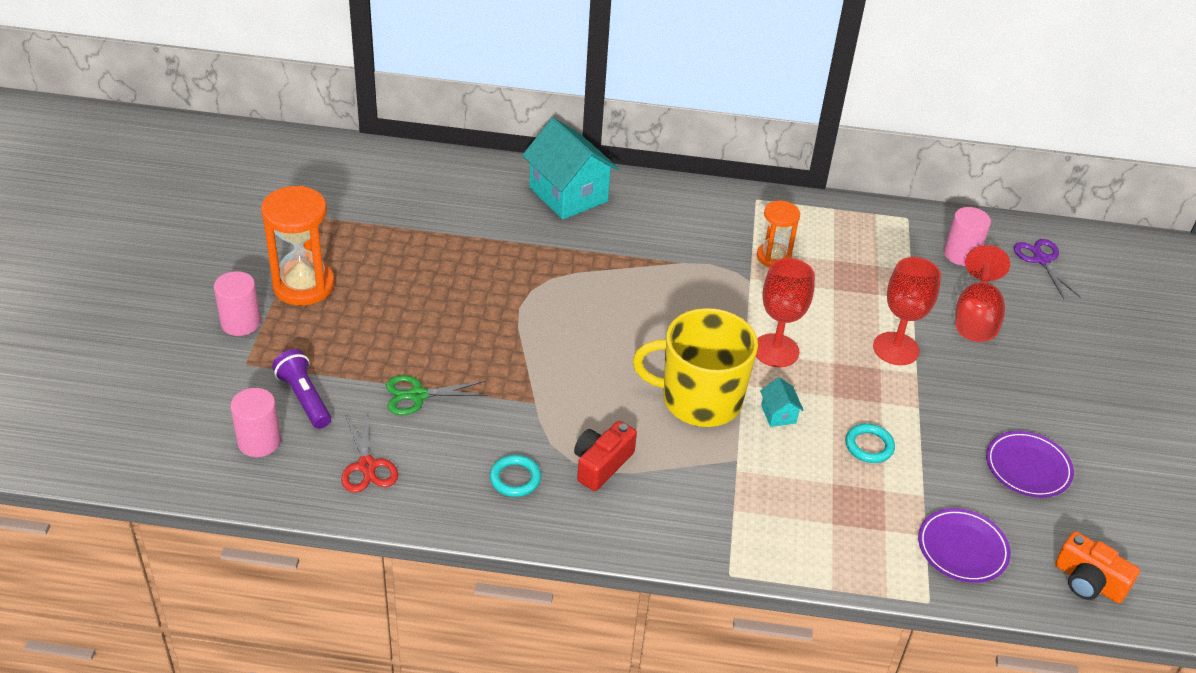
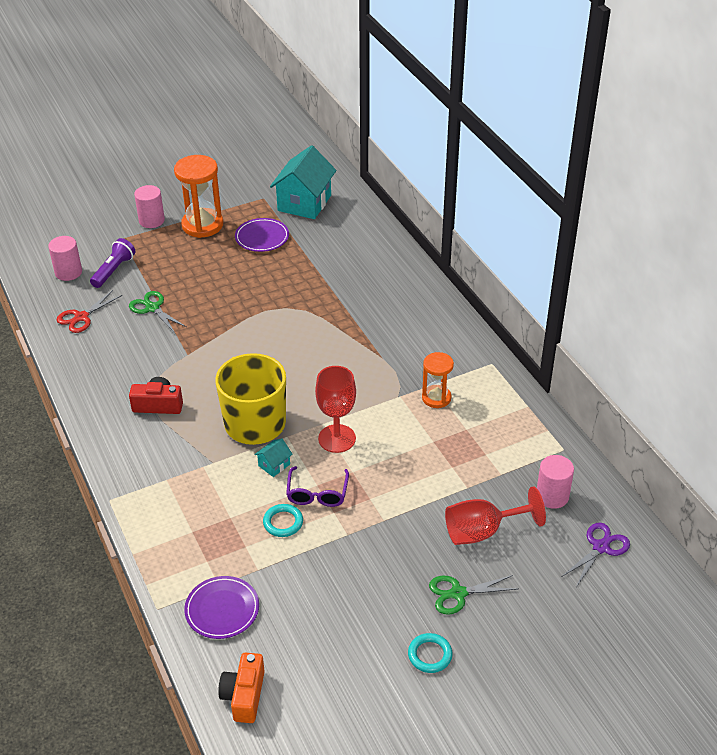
camera: 60 degrees right, 0 degrees up
turquoise ring [490,455,541,497] -> turquoise ring moved to [408,633,453,673]
turquoise house [522,118,619,220] -> turquoise house moved to [270,145,336,219]
red goblet [873,257,941,365] -> none
purple plate [986,431,1074,498] -> purple plate moved to [235,218,289,252]
none -> purple glasses [286,466,349,507]
none -> green scissors [429,575,517,615]

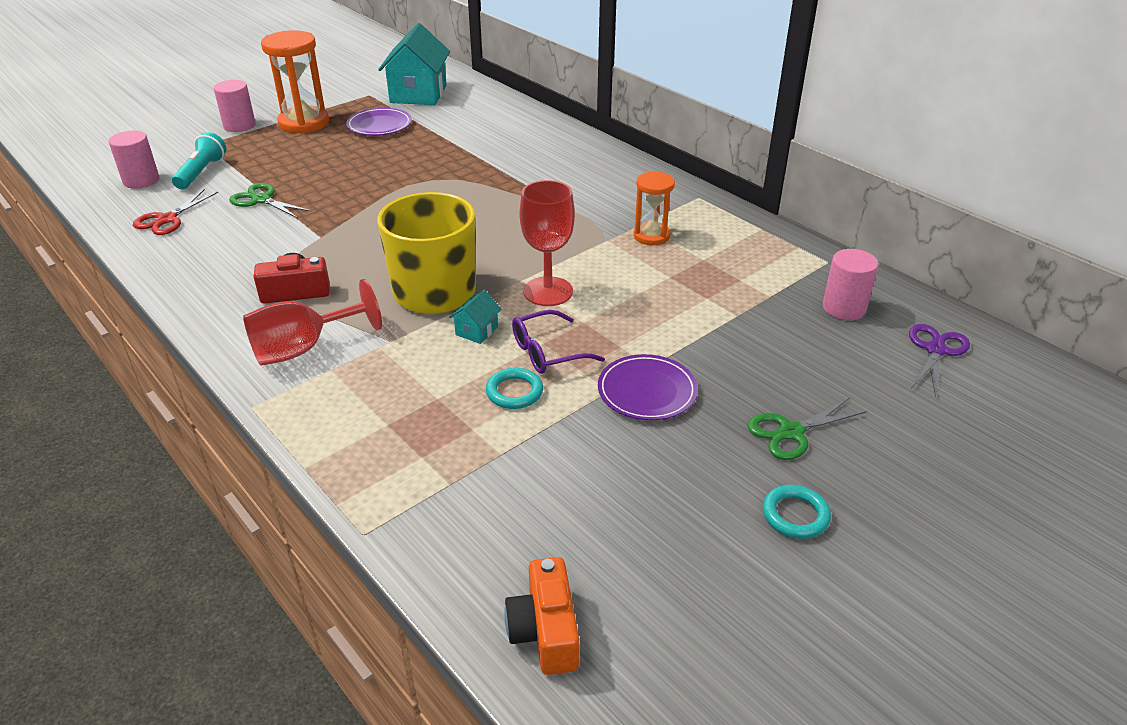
camera: 15 degrees left, 5 degrees down
purple flashlight [90,238,136,288] -> turquoise flashlight [172,132,226,189]
purple plate [184,576,259,639] -> purple plate moved to [598,354,698,420]
purple glasses [286,466,349,507] -> purple glasses turned 75 degrees clockwise [512,310,605,374]
red goblet [445,486,546,545] -> red goblet moved to [243,279,382,366]

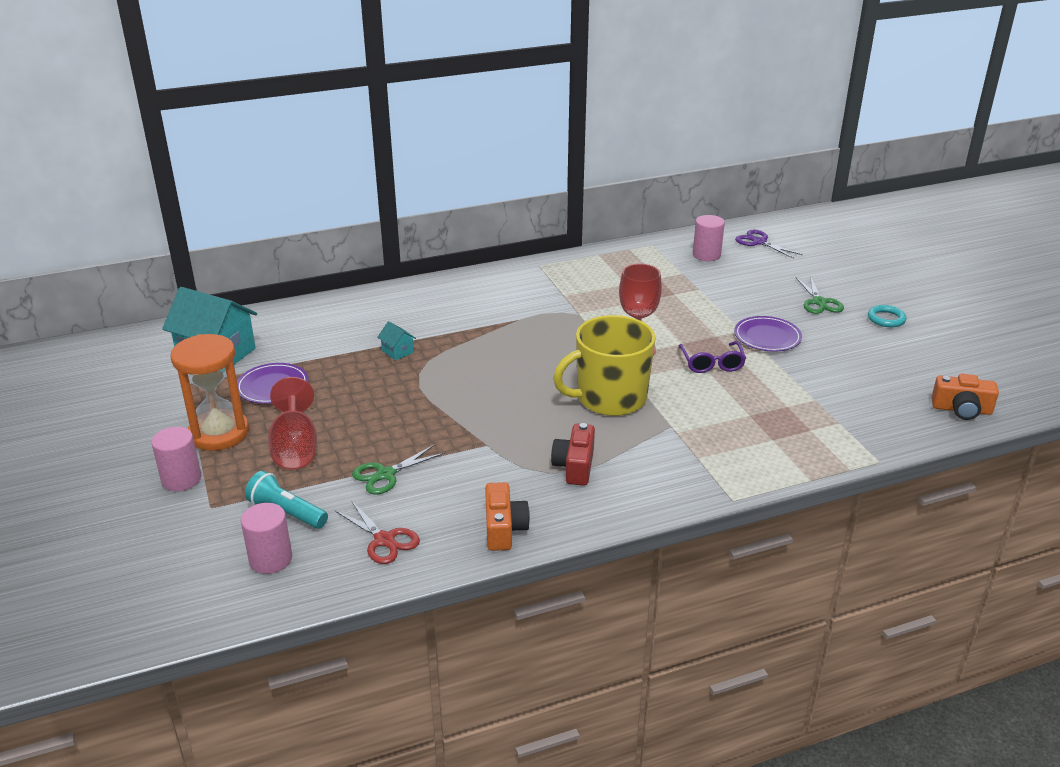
camera: 70 degrees left, 5 degrees down
red goblet [243,279,382,366] -> red goblet moved to [268,377,317,470]
turquoise house [449,289,501,344] -> turquoise house moved to [377,321,416,360]
turquoise ring [486,368,543,409] -> none
orange hourglass [633,171,675,245] -> none
none -> orange camera [485,482,530,551]

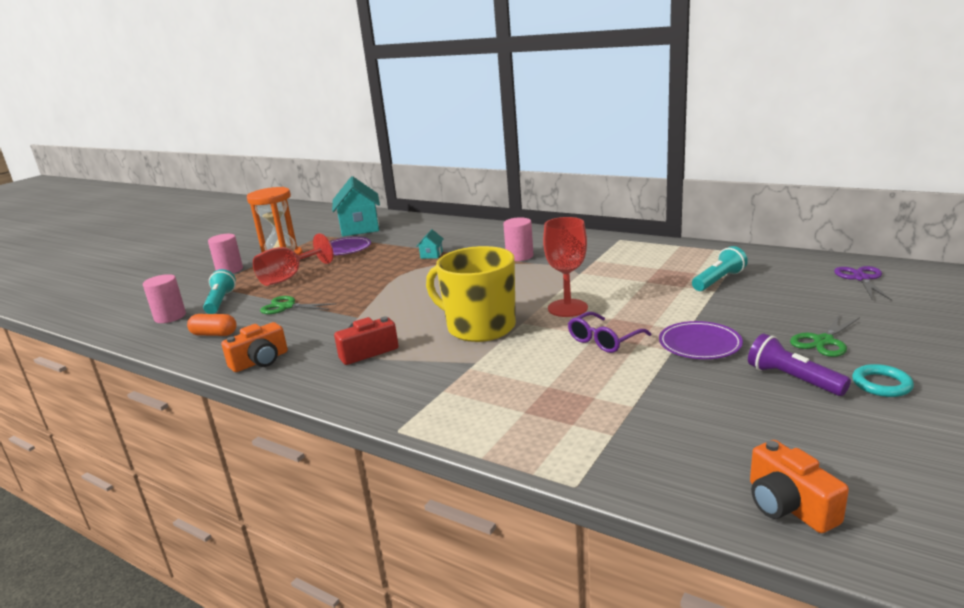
camera: 55 degrees right, 10 degrees down
red scissors [334,500,420,564] -> orange capsule [187,314,237,336]
pink cylinder [693,215,725,261] -> pink cylinder moved to [503,217,534,261]
none -> turquoise flashlight [692,246,748,291]
none -> purple flashlight [748,333,851,396]

